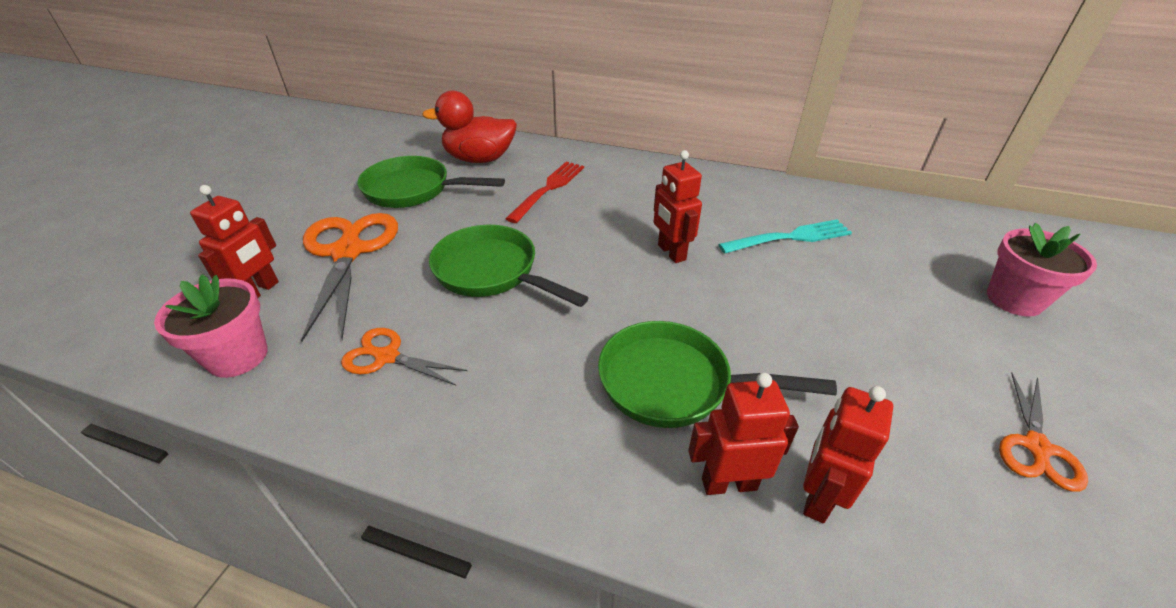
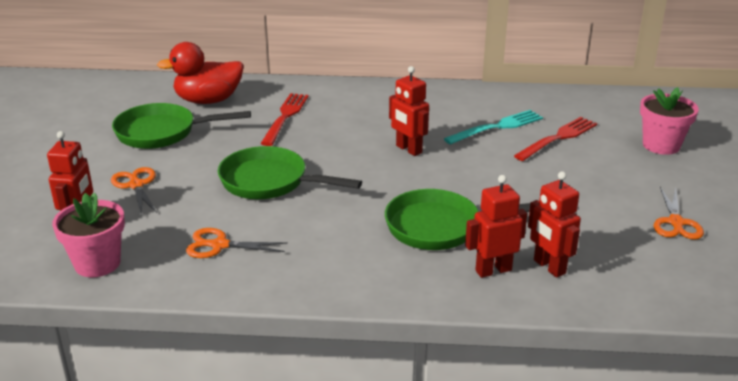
camera: 15 degrees left, 10 degrees down
orange scissors [301,213,398,342] -> orange scissors [111,167,157,216], size x0.54
red robot [803,386,893,523] -> red robot turned 45 degrees counterclockwise [528,171,581,278]
none -> red fork [514,117,597,161]

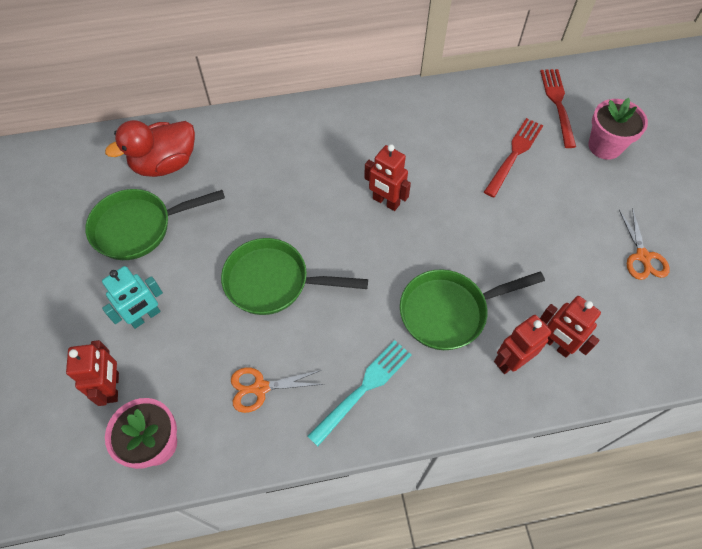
camera: 15 degrees left, 30 degrees up
orange scissors [111,167,157,216] -> turquoise robot [102,266,163,329]
red fork [260,93,309,146] -> red fork moved to [540,69,576,148]
turquoise fork [444,110,543,145] -> turquoise fork moved to [307,340,412,446]

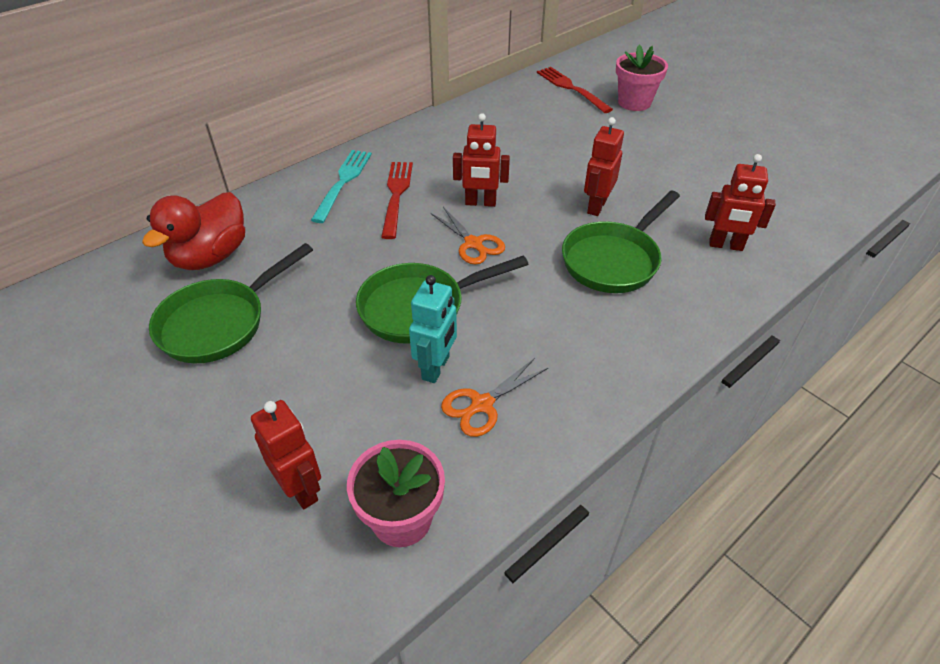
camera: 30 degrees left, 15 degrees down
turquoise robot [102,266,163,329] -> turquoise robot moved to [409,275,457,383]
turquoise fork [307,340,412,446] -> turquoise fork moved to [311,150,372,223]
red fork [484,118,543,198] -> red fork moved to [381,162,413,239]
red robot [494,315,551,374] -> red robot moved to [584,117,624,216]
orange scissors [619,207,670,280] -> orange scissors moved to [431,207,505,265]

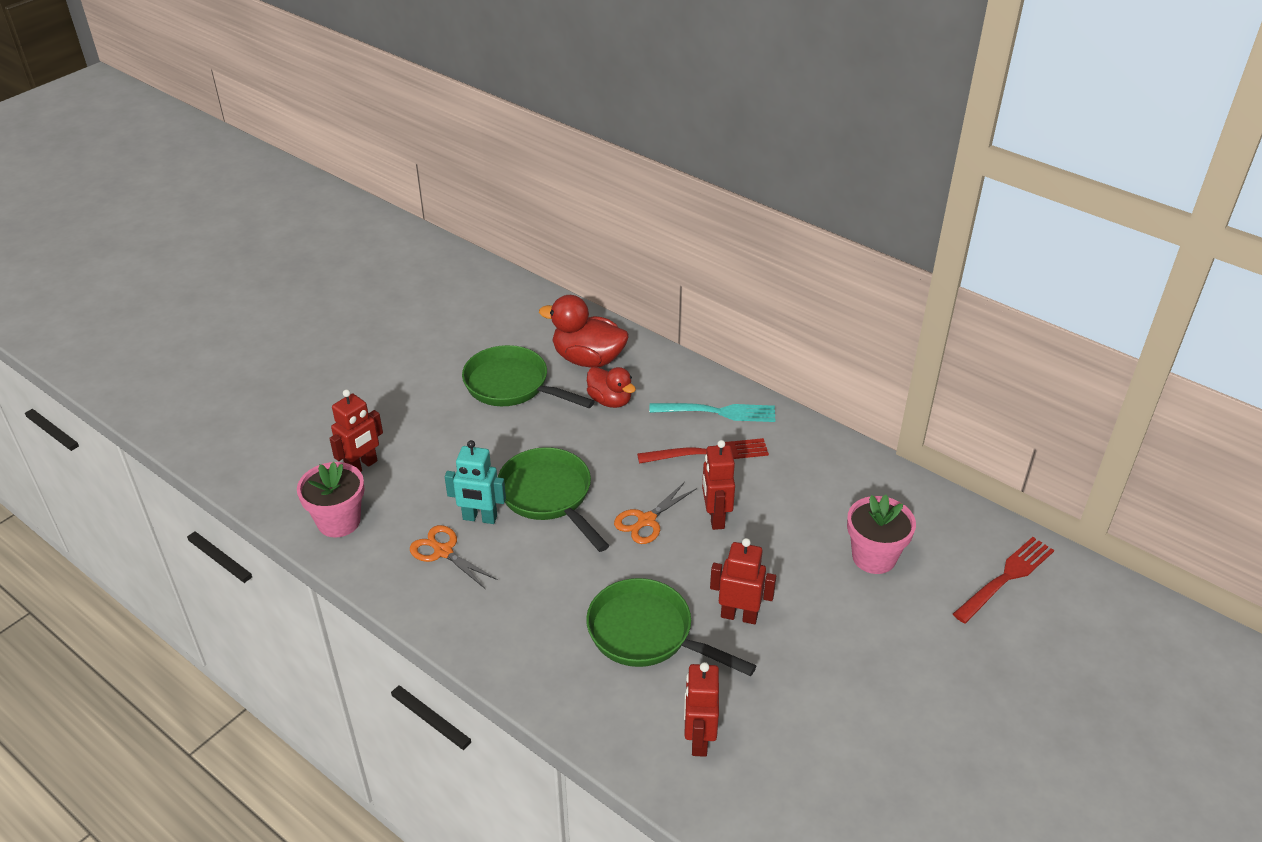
camera: 80 degrees right, 5 degrees down
pink flower pot [616,45,668,111] -> pink flower pot moved to [847,495,916,574]
none -> red duck [587,367,636,408]

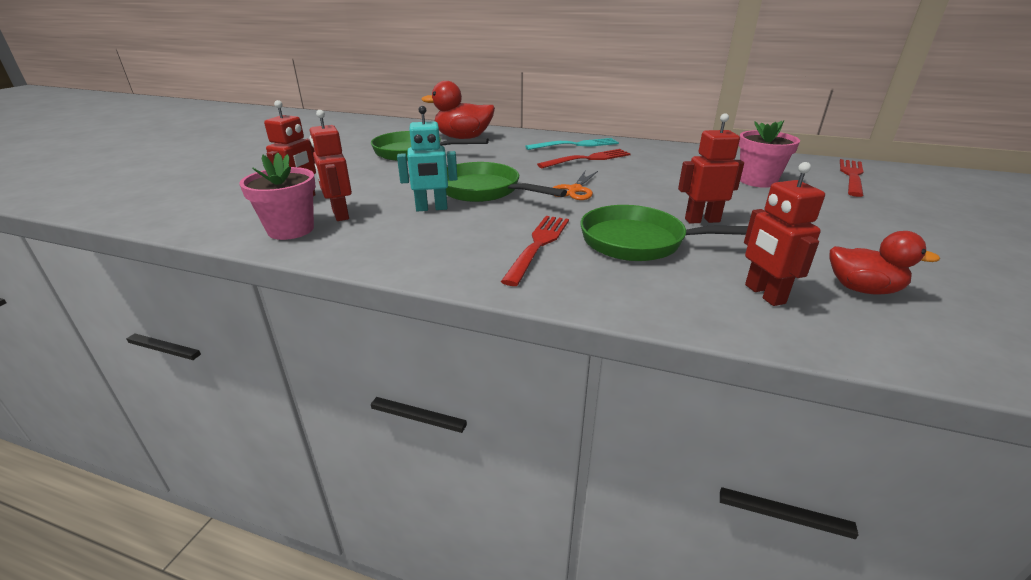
camera: 20 degrees left, 10 degrees down
orange scissors [410,525,498,589] -> none
red duck [587,367,636,408] -> red duck moved to [829,231,940,295]
red robot [702,440,735,530] -> red robot moved to [309,110,352,221]
none -> red fork [501,216,569,286]

